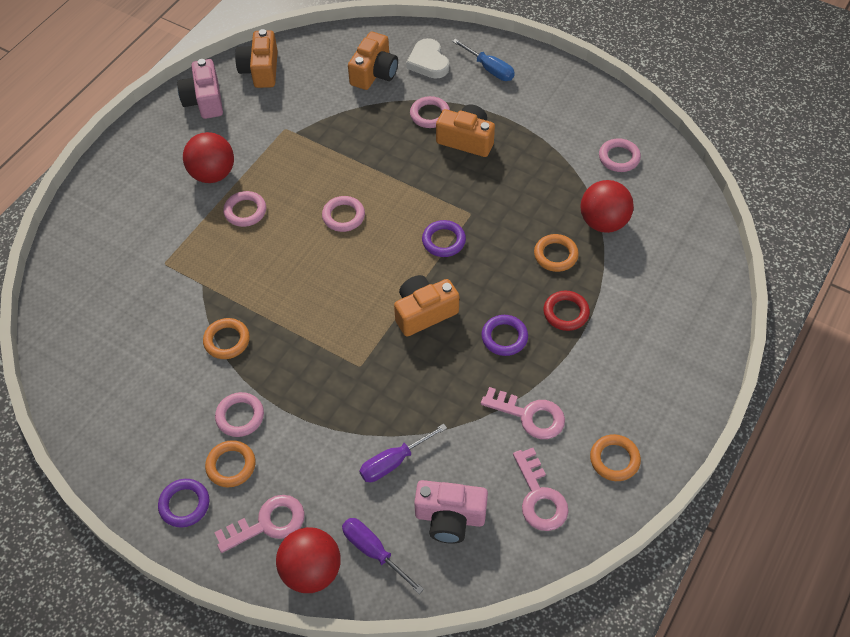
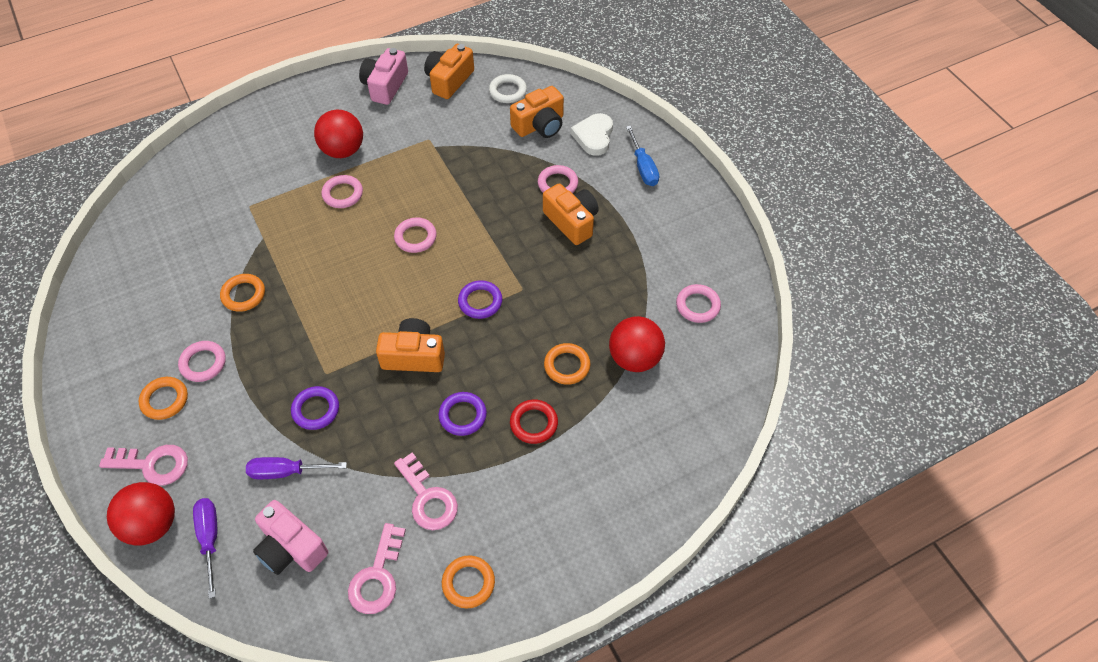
camera: 30 degrees right, 0 degrees up
purple ring [158,479,209,527] -> purple ring moved to [291,386,339,430]
none -> white ring [489,74,527,103]

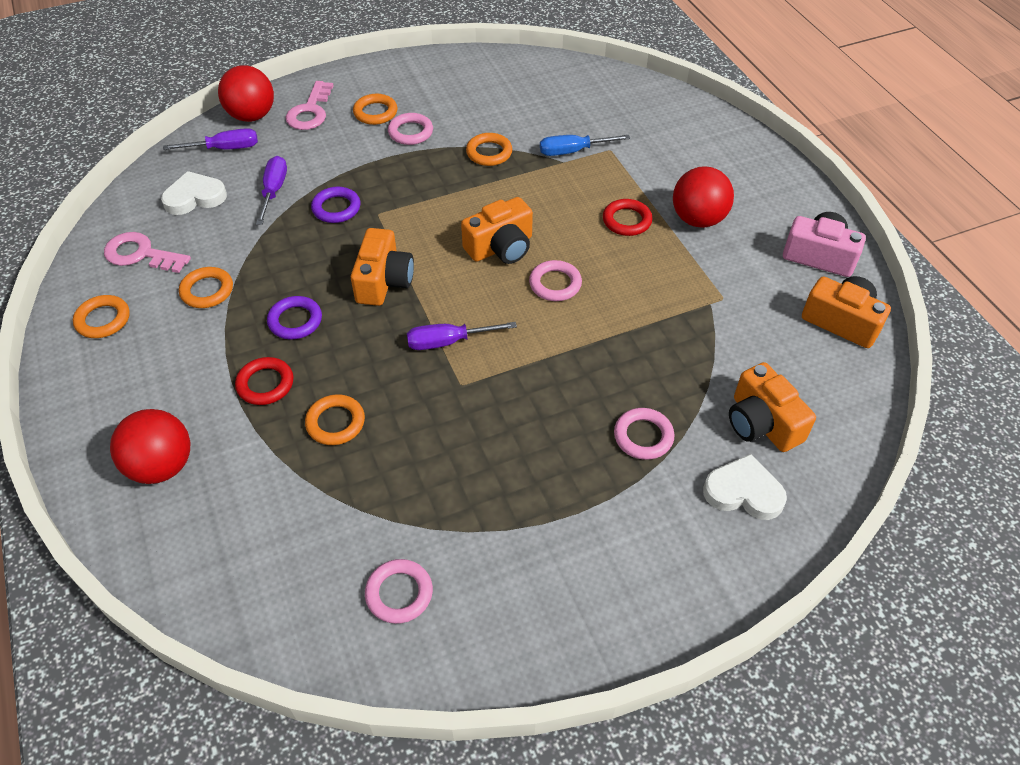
camera: 95 degrees right, 5 degrees down
pink camera [253,500,328,575] -> white heart [161,171,227,215]
pink ring [321,175,363,208] -> red ring [603,199,652,236]
pink key [394,452,458,530] -> orange ring [179,267,233,308]
purple ring [458,280,502,319] -> purple screwdriver [407,322,517,350]
white ring [489,74,527,103] -> none
orange camera [543,184,599,245] -> orange camera moved to [461,197,533,264]
red ball [609,316,665,372] -> red ball moved to [110,409,190,484]
blue screwdriver [626,126,659,186] -> blue screwdriver moved to [540,135,631,156]

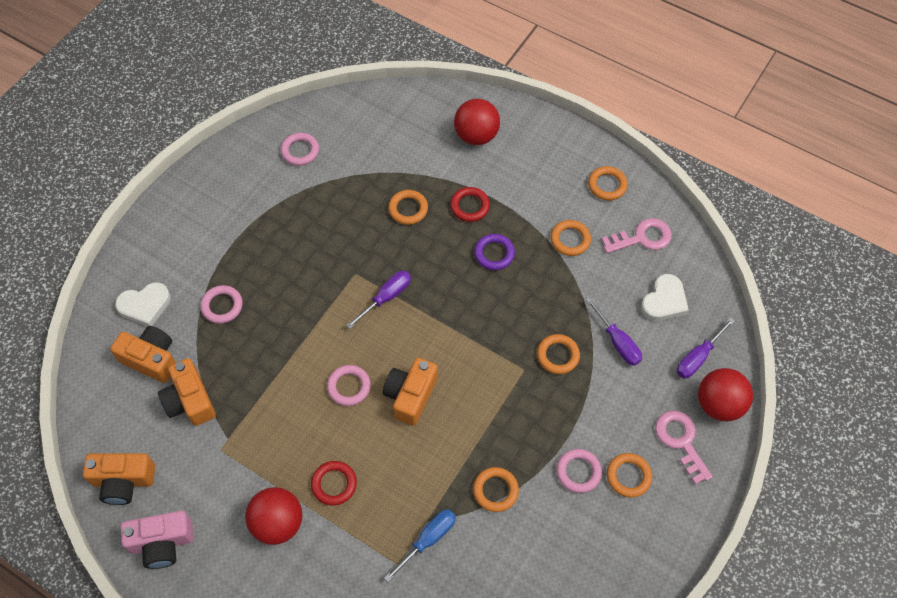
camera: 145 degrees right, 10 degrees up
purple ring [311,187,360,223] -> orange ring [537,334,580,374]
orange camera [351,228,414,306] -> orange camera moved to [158,358,216,426]

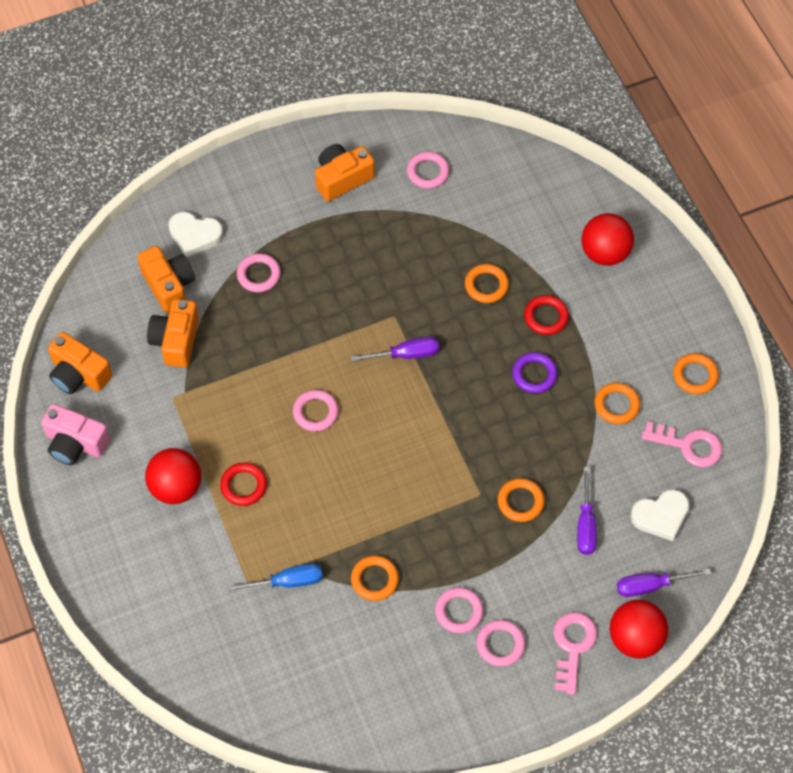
camera: 35 degrees right, 0 degrees up
orange camera [383,358,438,426] -> orange camera moved to [315,144,375,201]
orange ring [607,453,652,498] -> pink ring [476,620,525,667]

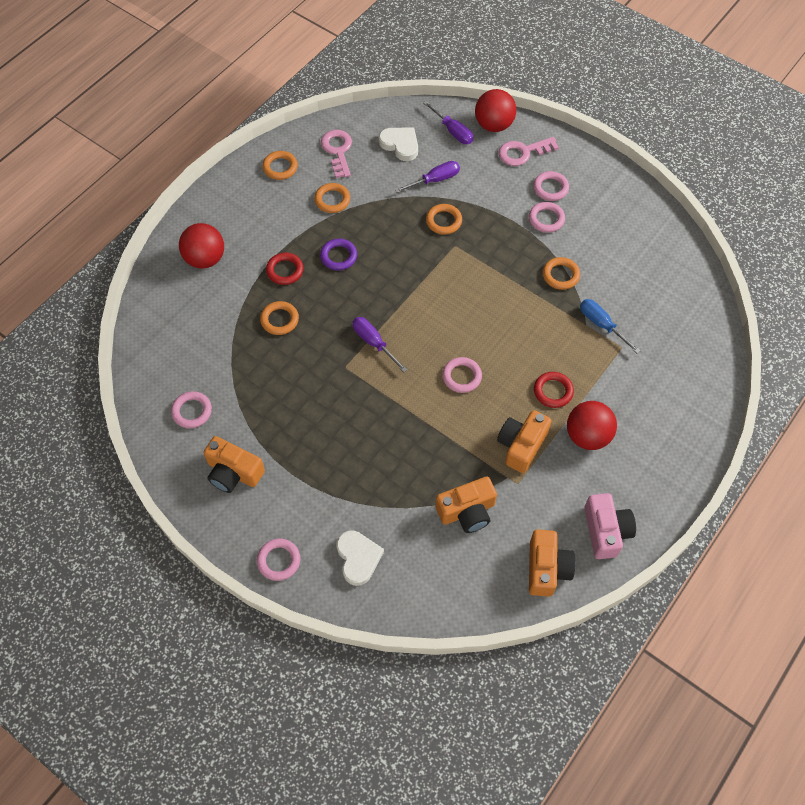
camera: 120 degrees left, 0 degrees up
orange camera [137,246,195,313] -> orange camera moved to [497,410,551,473]
pink ring [237,253,281,292] -> pink ring moved to [257,539,300,581]

